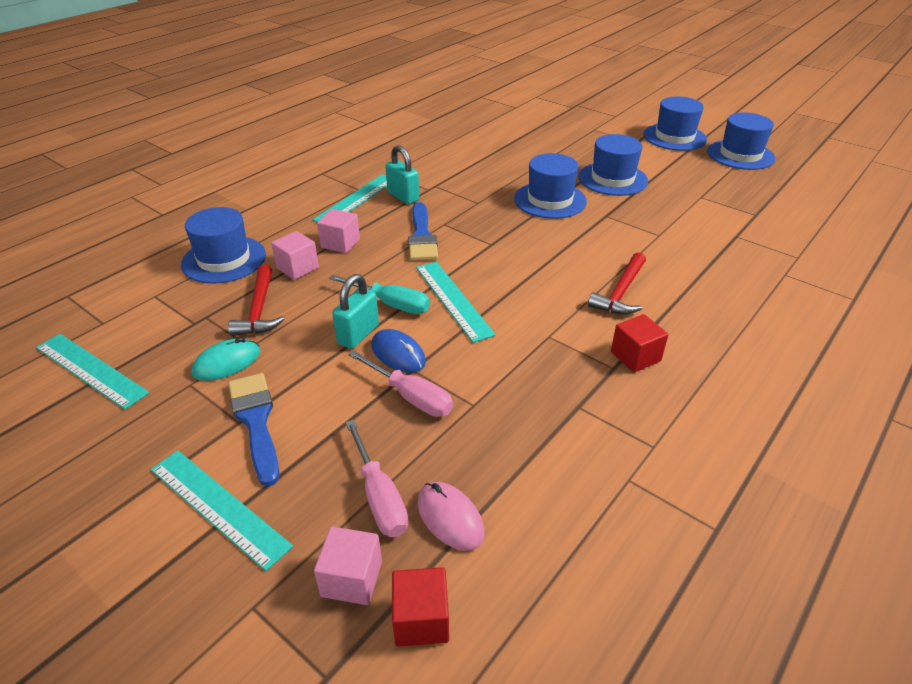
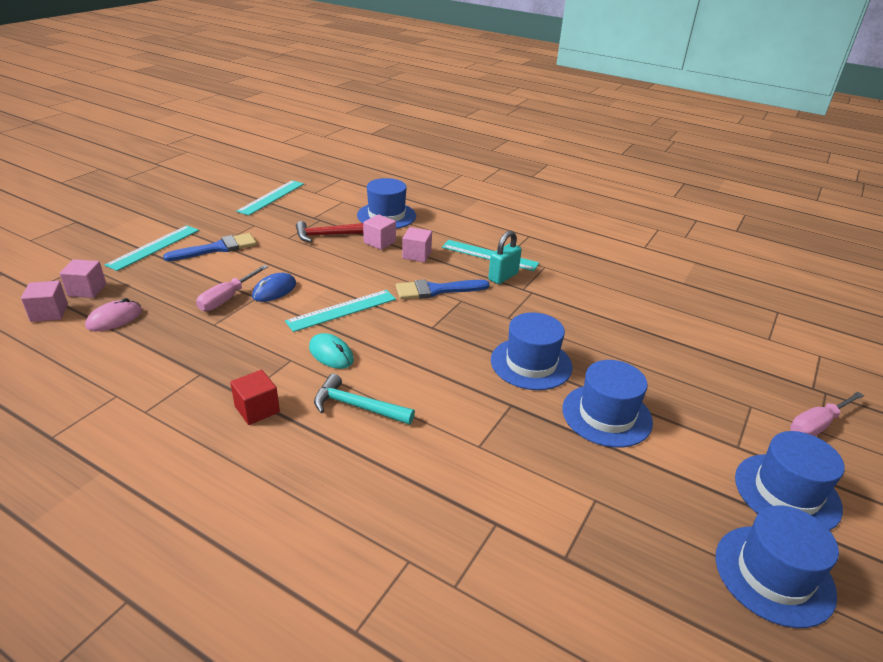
camera: 80 degrees right, 5 degrees down
turquoise mouse [191,337,260,381] -> turquoise mouse moved to [309,333,354,369]
turquoise screwdriver [329,275,430,314] -> none
turquoise padlock [332,274,379,349] -> none
pink screwdriver [345,420,408,537] -> pink screwdriver moved to [790,392,864,436]
red cube [392,567,449,647] -> pink cube [21,281,68,322]
red hammer [588,253,646,315] -> turquoise hammer [314,374,415,425]

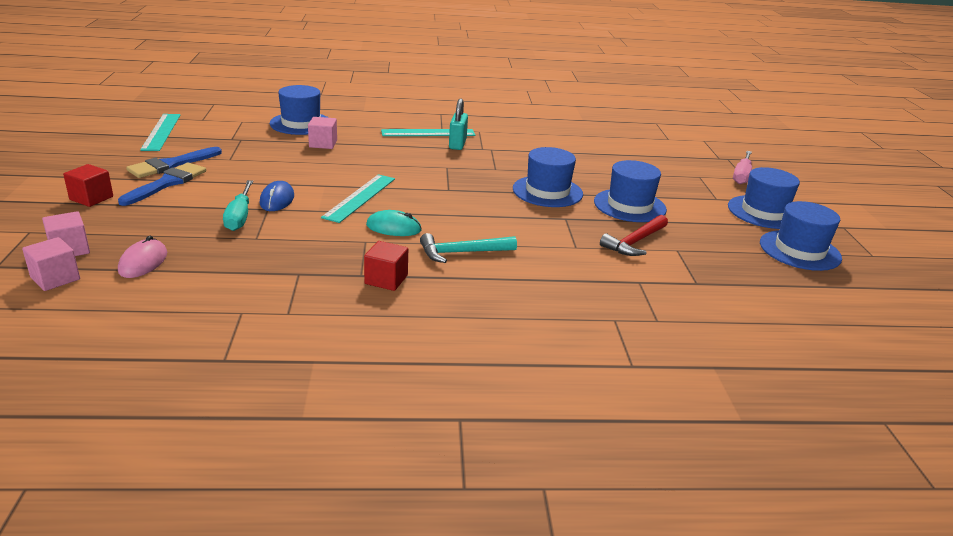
camera: 35 degrees left, 5 degrees down
turquoise ruler [105,225,199,271] -> red cube [63,164,113,207]
pink screwdriver [196,265,268,311] -> turquoise screwdriver [223,180,253,231]
red hammer [296,221,363,242] -> red hammer moved to [600,215,668,256]
blue brush [396,280,490,299] -> blue brush moved to [126,147,222,178]
pink cube [402,227,432,262] -> none

